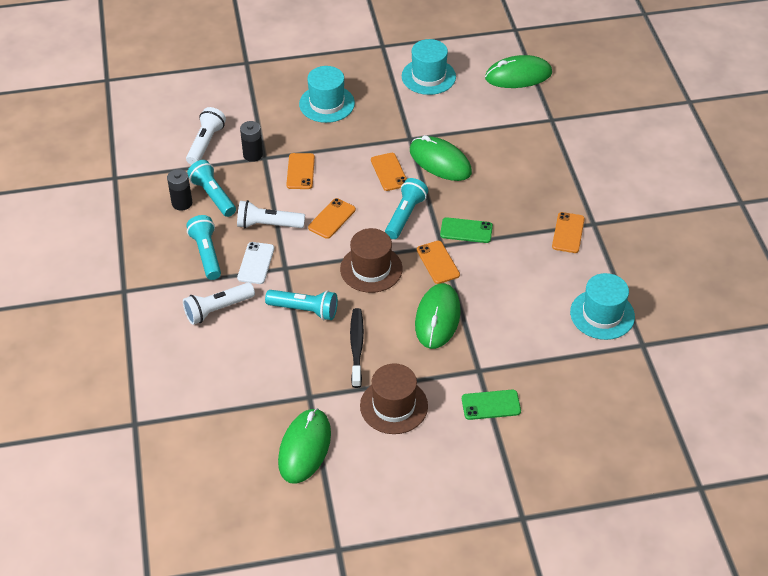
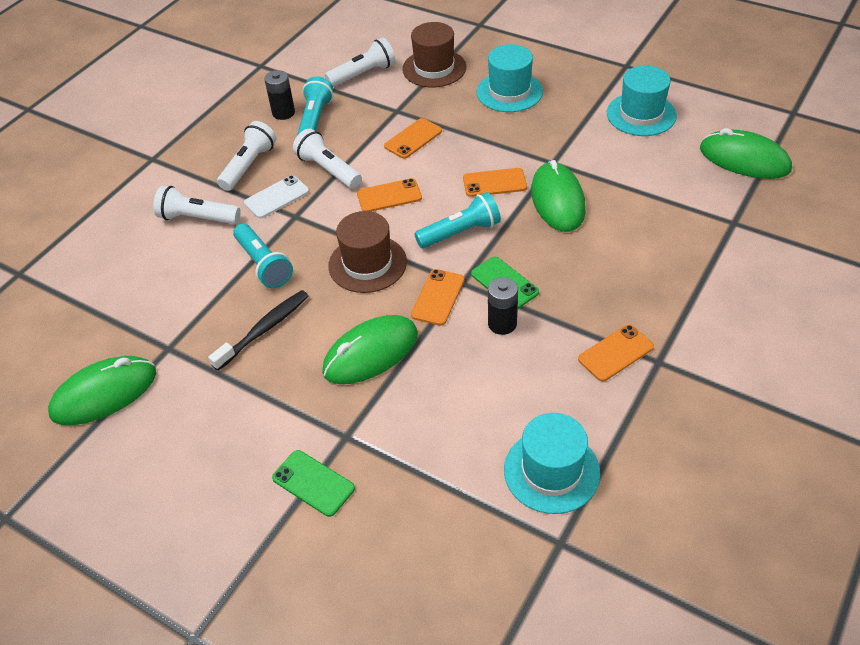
camera: 45 degrees right, 0 degrees up
turquoise flashlight [186,215,221,280] -> white flashlight [217,121,276,191]
black battery [240,121,263,162] -> black battery moved to [488,277,518,335]
brown hat [360,363,428,434] -> brown hat moved to [402,22,466,87]
orange phone [371,153,407,191] -> orange phone turned 60 degrees clockwise [463,168,527,197]

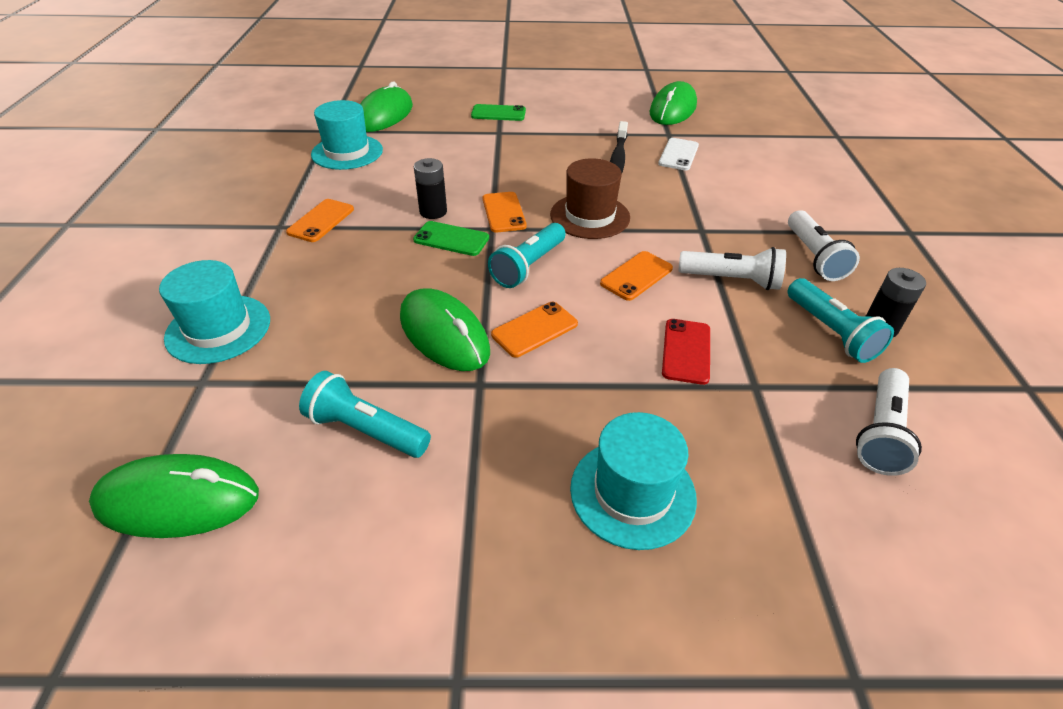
camera: 145 degrees right, 5 degrees down
white flashlight [153,186,241,224] -> none
turquoise flashlight [233,223,293,288] -> turquoise flashlight moved to [299,371,431,458]
white phone [244,175,309,218] -> white phone moved to [658,138,699,170]
green mouse [322,315,418,384] -> green mouse moved to [360,81,413,132]
orange phone [384,118,442,159] -> red phone [662,319,710,385]
brown hat [402,22,466,87] -> none
turquoise hat [607,66,677,136] -> turquoise hat moved to [159,260,270,364]

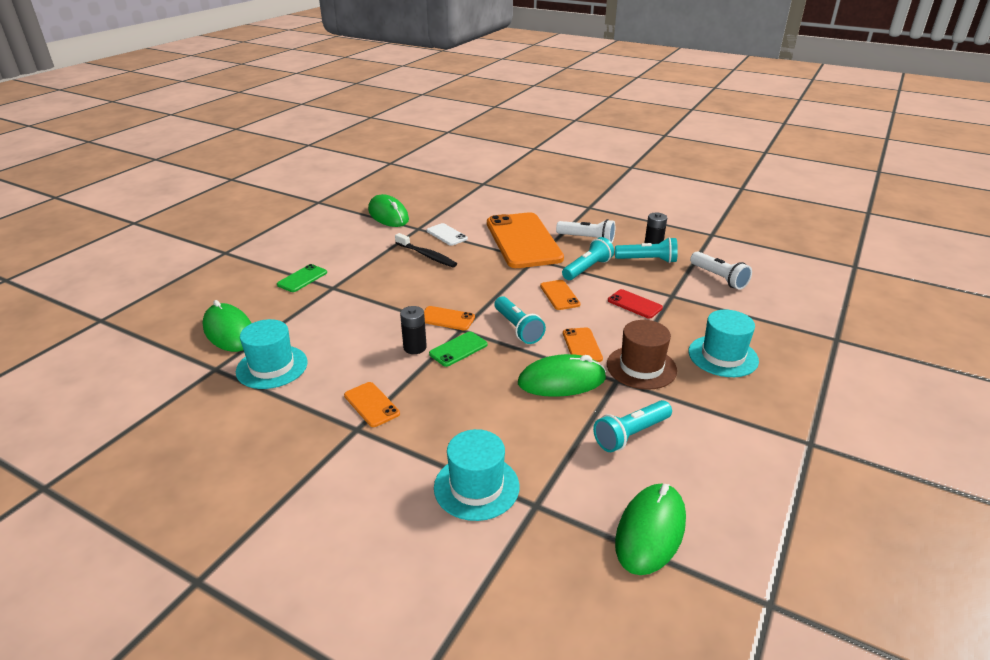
camera: 60 degrees left, 10 degrees down
brown hat [550,158,630,239] -> brown hat moved to [607,320,677,390]
white flashlight [678,247,786,290] -> turquoise flashlight [562,237,614,280]
none -> orange phone [487,212,564,268]

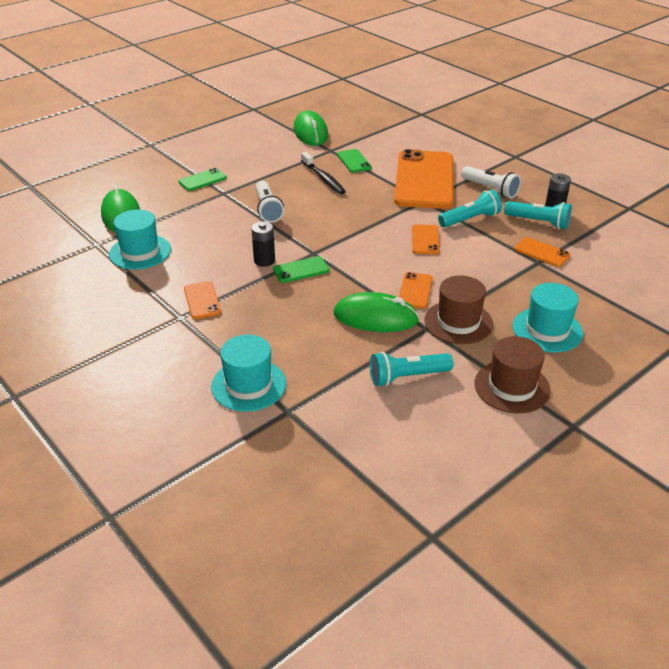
camera: 20 degrees right, 5 degrees up
orange phone [424,306,475,331] -> orange phone moved to [515,237,571,267]
white phone [427,223,468,246] -> green phone [337,149,372,173]
turquoise flashlight [494,296,546,344] -> none
red phone [608,289,663,319] -> none
green mouse [615,483,686,575] -> none
white flashlight [690,251,752,290] -> white flashlight moved to [255,181,284,223]
none -> brown hat [475,336,551,414]

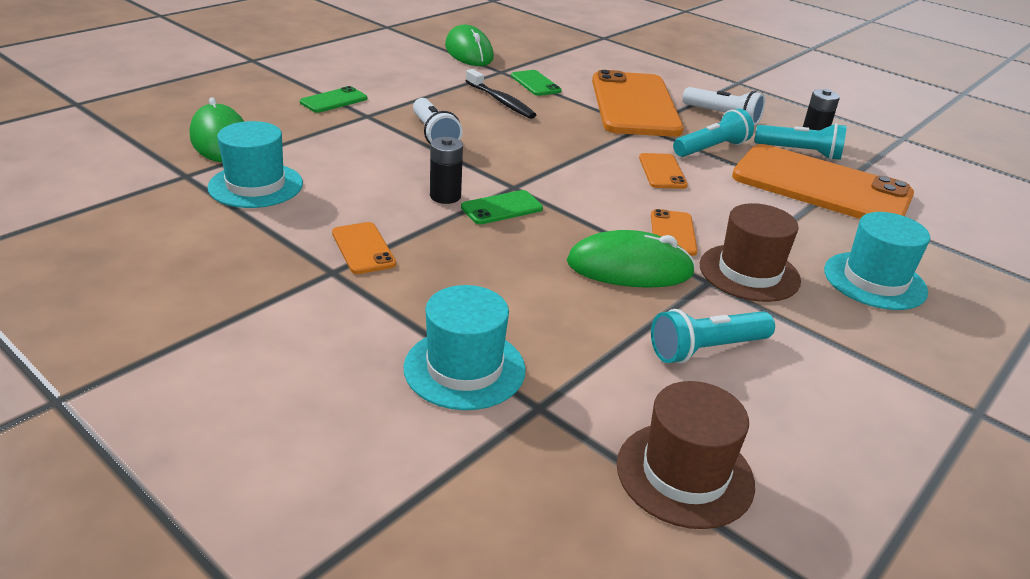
camera: 10 degrees left, 5 degrees down
brown hat [475,336,551,414] -> brown hat moved to [617,381,755,529]
orange phone [515,237,571,267] -> orange phone [732,144,914,219], size x2.38

